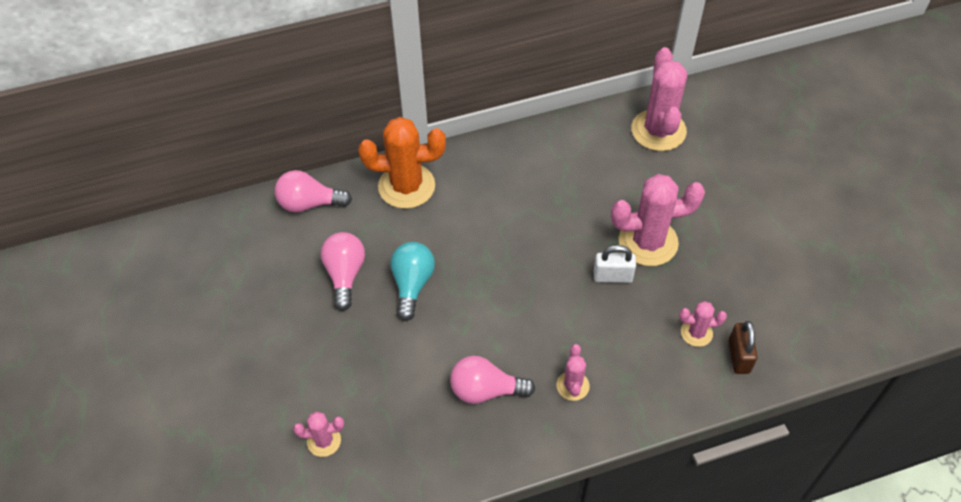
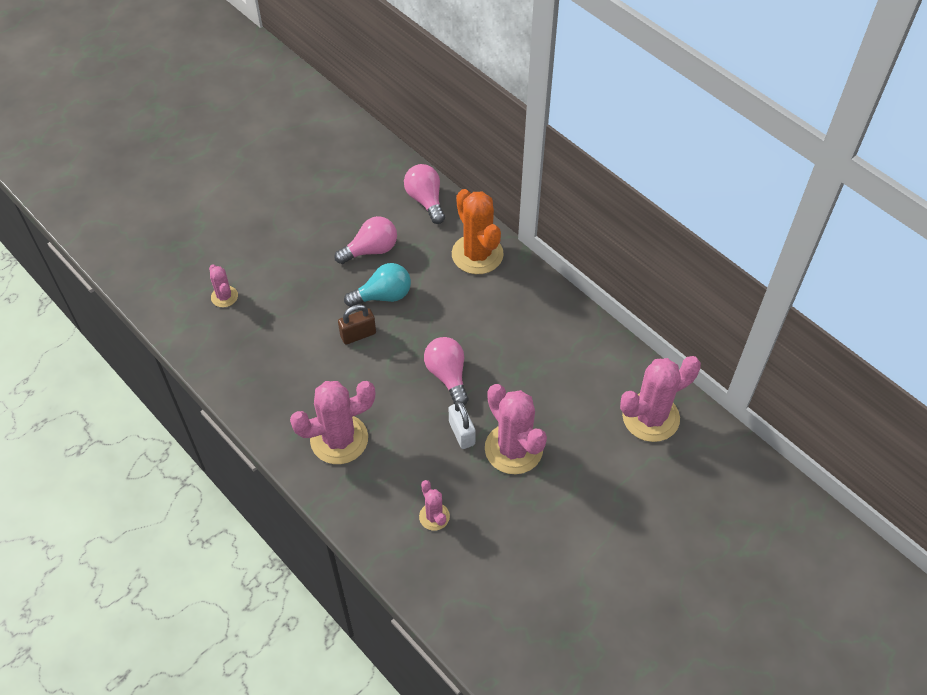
camera: 65 degrees right, 0 degrees up
pink light bulb [450,356,535,404] -> pink light bulb moved to [424,337,469,405]
pink cactus [556,344,590,401] -> pink cactus [290,381,375,464], size x1.98
brown padlock [729,321,758,374] -> brown padlock moved to [338,304,376,344]

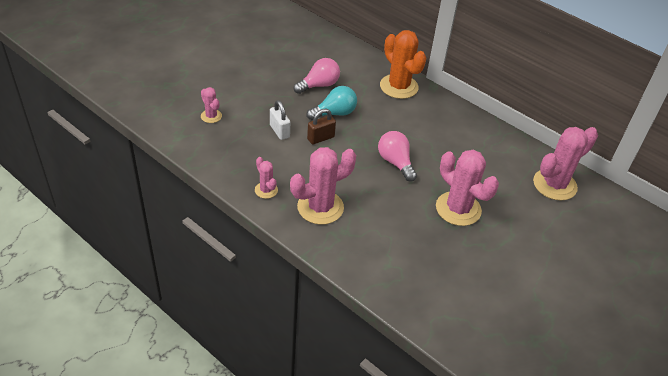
camera: 10 degrees left, 10 degrees down
pink light bulb [404,164,445,224] -> none
pink cactus [419,480,450,531] -> pink cactus moved to [255,157,278,199]
white padlock [449,401,476,449] -> white padlock moved to [270,100,290,140]

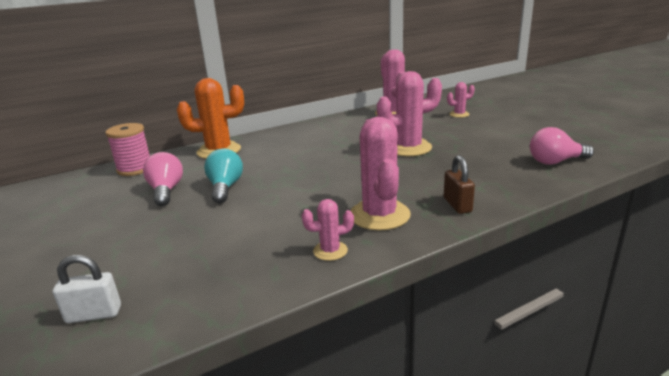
camera: 65 degrees left, 20 degrees down
pink cactus [201,87,222,123] -> pink cactus moved to [447,82,475,118]
white padlock [270,100,290,140] -> white padlock moved to [53,255,121,323]
brown padlock [307,108,336,145] -> brown padlock moved to [444,155,475,214]
pink light bulb [378,131,417,182] -> pink light bulb moved to [530,127,594,165]
none -> pink spool [105,123,150,176]

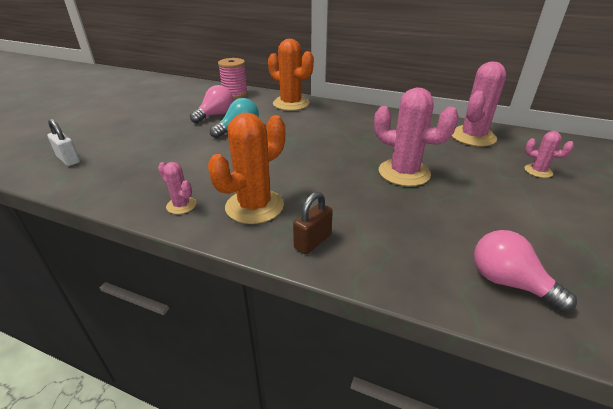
camera: 50 degrees right, 10 degrees up
pink cactus [350,117,411,230] -> orange cactus [208,113,285,224]

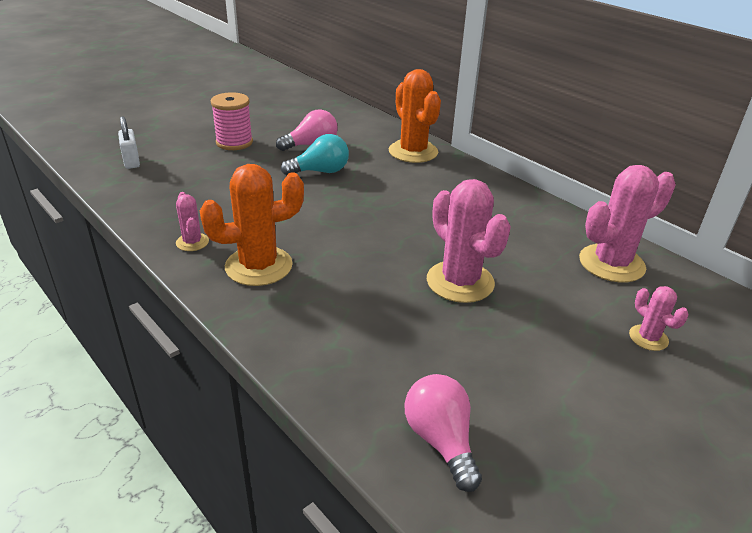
camera: 25 degrees right, 0 degrees up
pink spool [218,58,248,98] -> pink spool moved to [211,92,253,150]
brown padlock [293,192,333,254] -> none

